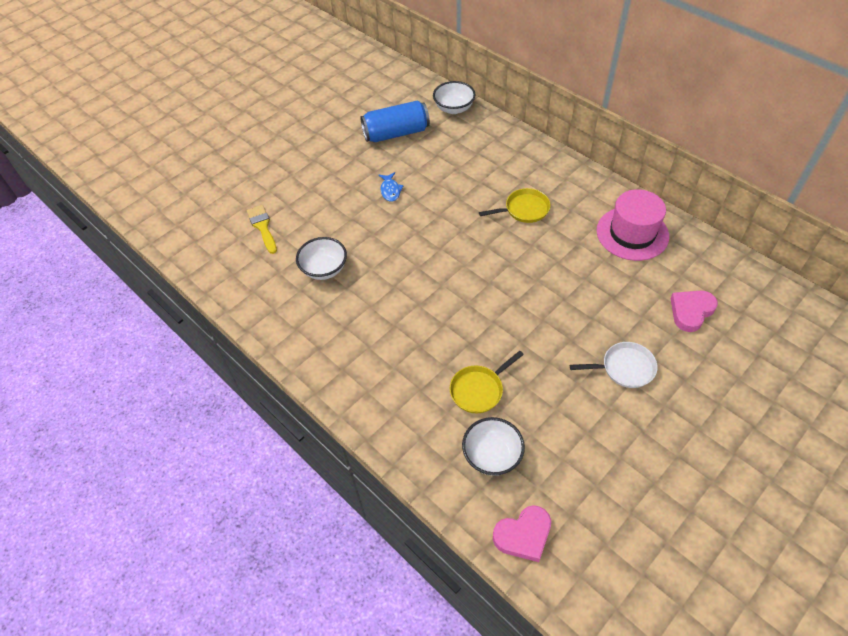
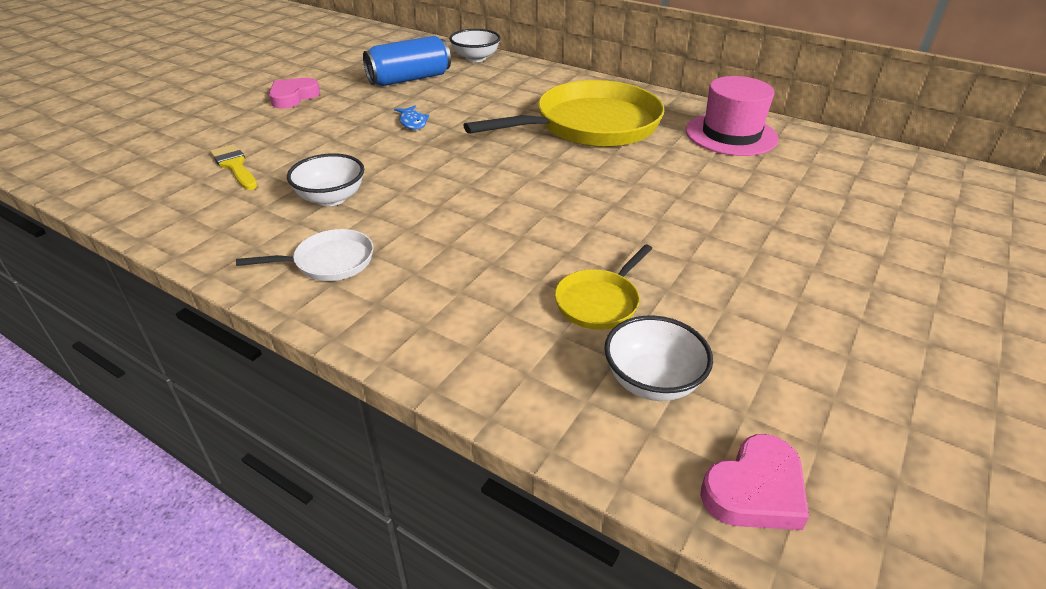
camera: 15 degrees left, 15 degrees down
yellow pan [479,188,551,223] -> yellow pan [463,80,664,147], size x2.20
white pan [570,342,658,388] -> white pan moved to [236,229,373,281]
pink heart [670,291,718,332] -> pink heart moved to [269,78,320,108]

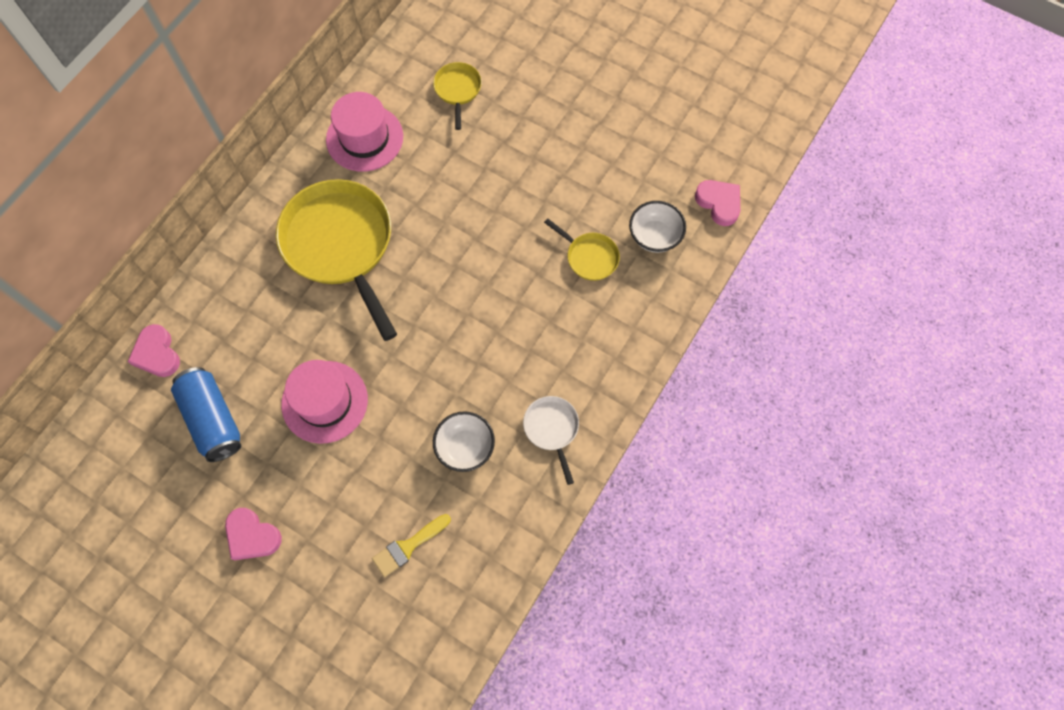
camera: 90 degrees left, 30 degrees up
blue fish [394,106,429,130] -> pink hat [281,360,368,444]
white bowl [449,29,501,62] -> pink heart [128,324,180,377]
none -> yellow pan [433,62,482,130]

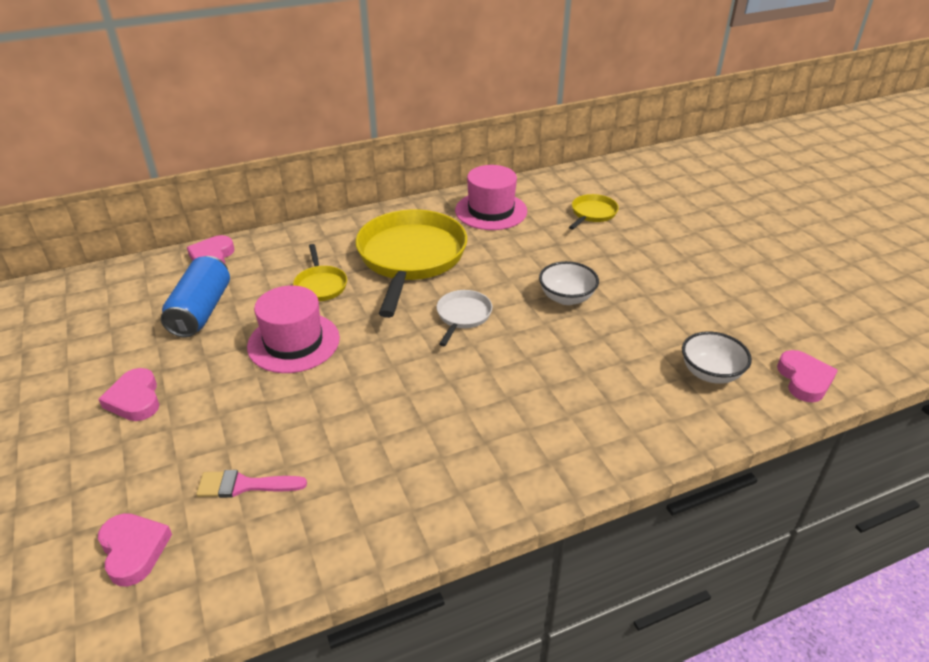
camera: 35 degrees right, 30 degrees down
yellow brush [372,514,451,577] -> pink brush [196,470,307,498]
white bowl [433,411,495,472] -> white bowl moved to [539,261,599,305]
white pan [523,396,579,485] -> white pan moved to [437,290,492,346]
yellow pan [544,218,620,281] -> yellow pan moved to [293,244,347,301]
none -> pink heart [98,513,172,587]

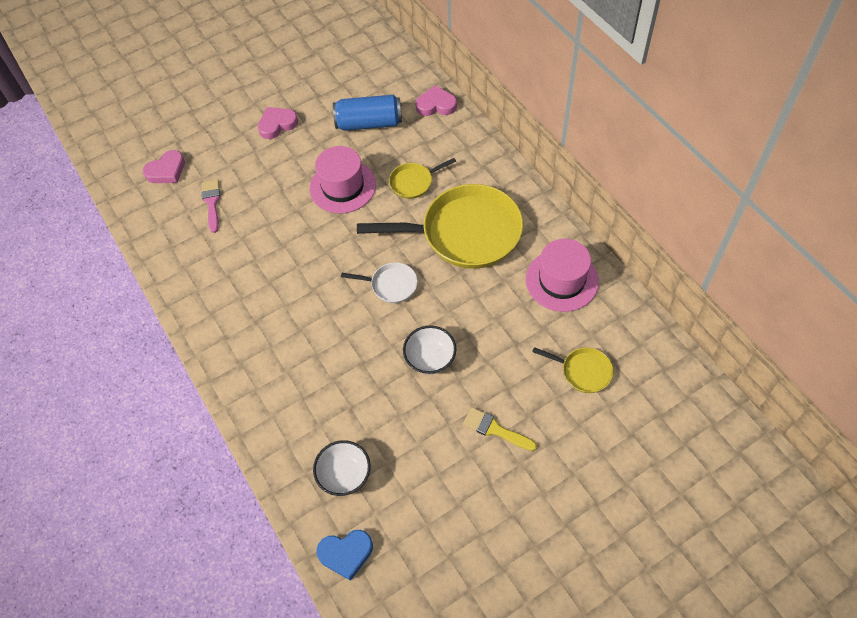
camera: 85 degrees right, 20 degrees up
pink heart [777,350,838,403] -> blue heart [316,530,373,581]
none -> yellow brush [463,407,537,451]

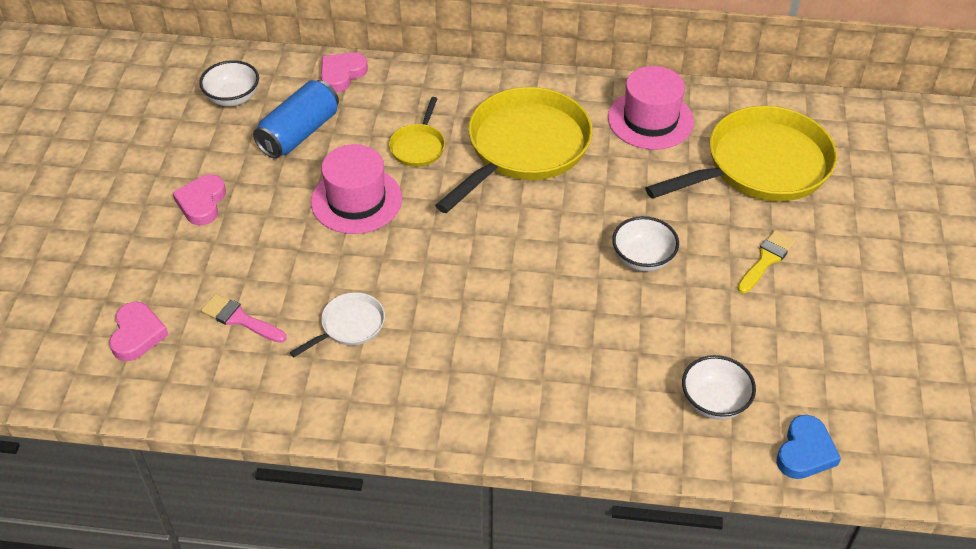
camera: 55 degrees left, 10 degrees down
white pan [341,262,418,303] -> white pan moved to [290,292,385,357]
yellow brush [463,407,537,451] -> yellow brush turned 150 degrees clockwise [737,230,796,293]
yellow pan [532,347,613,393] -> yellow pan [645,106,837,201], size x2.20
none -> white bowl [199,60,259,106]

